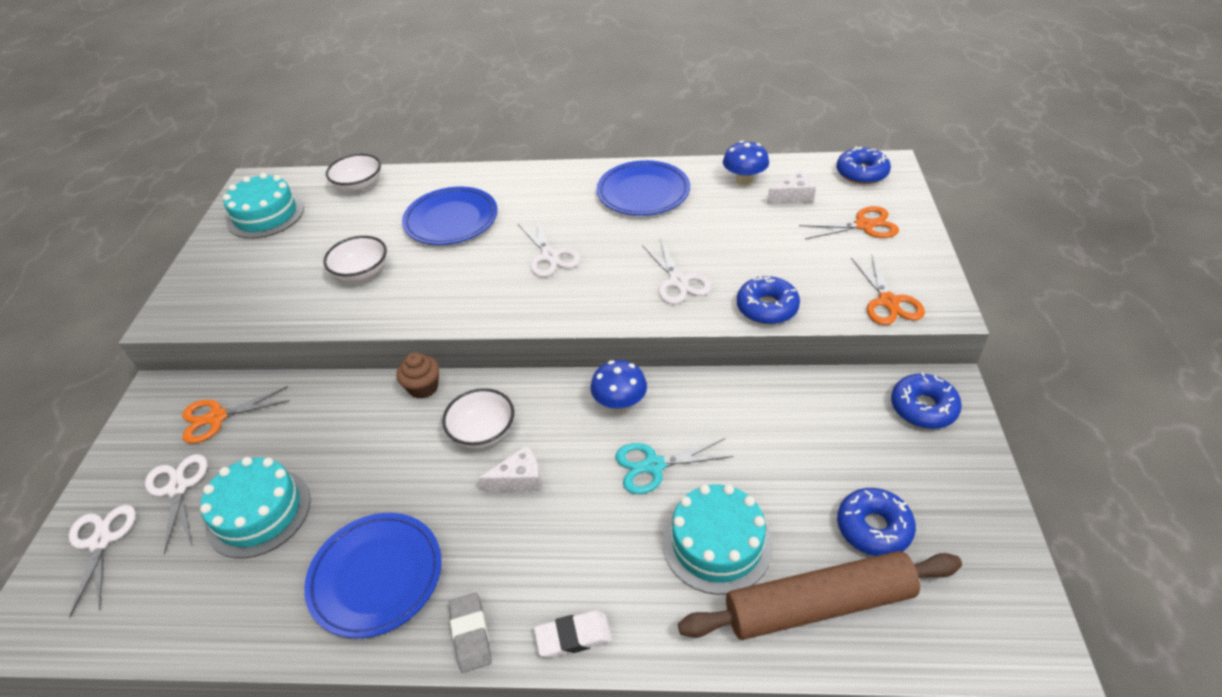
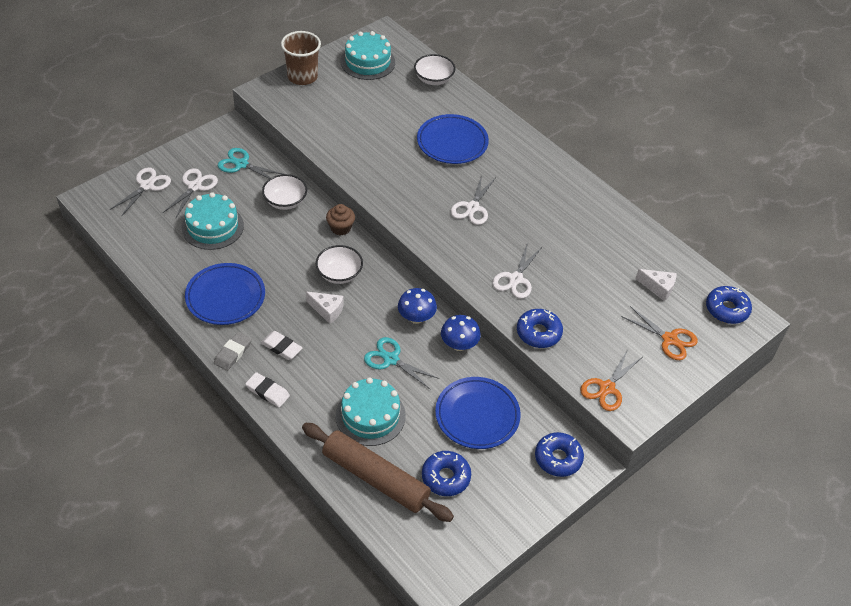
camera: 40 degrees right, 5 degrees up
orange scissors [182,386,290,444] -> turquoise scissors [218,148,283,179]
white bowl [323,236,387,282] -> white bowl moved to [262,174,307,210]
blue plate [597,160,690,216] -> blue plate moved to [435,377,521,449]
blue mushroom [723,141,769,185] -> blue mushroom moved to [441,315,481,351]
none -> white eraser [261,331,303,360]
none -> brown cup [281,31,321,85]

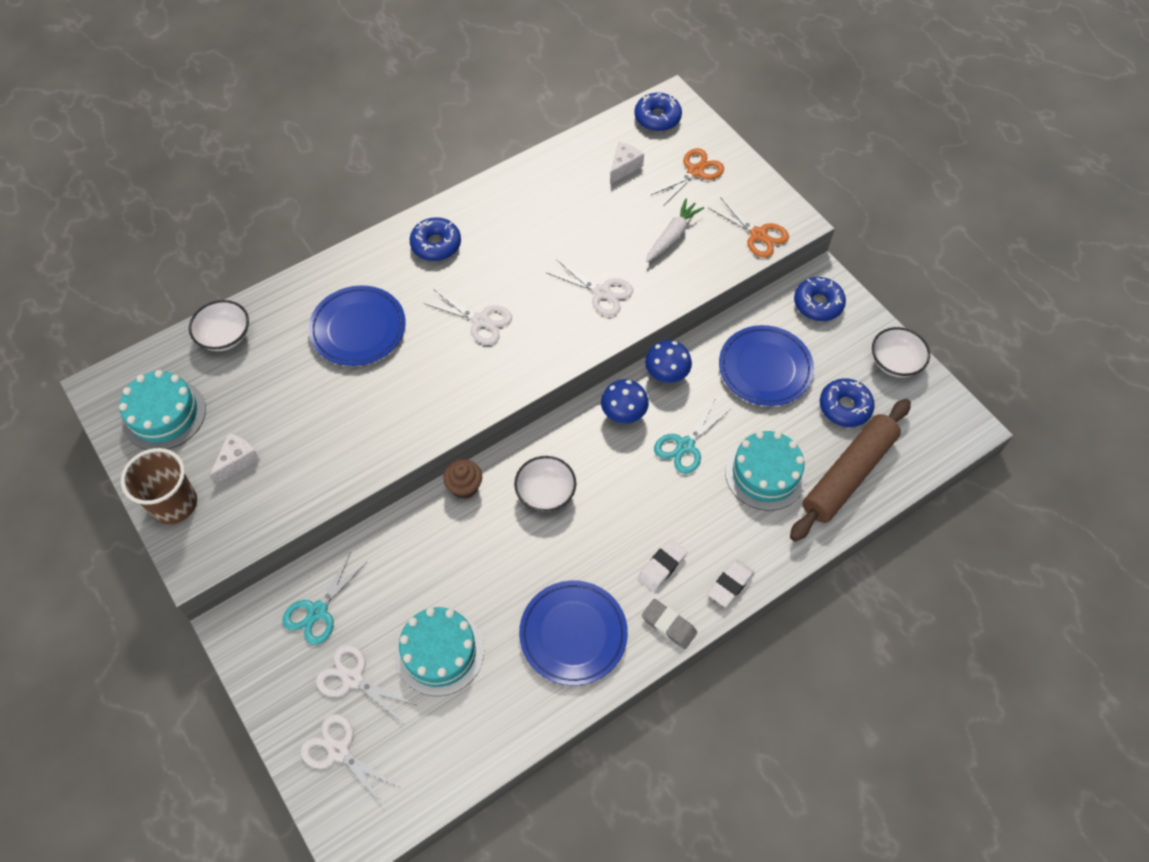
camera: 80 degrees left, 10 degrees up
white bowl [262,174,307,210] -> white bowl moved to [872,327,930,377]
white cheese [306,291,344,324] -> white cheese moved to [210,433,260,485]
blue donut [517,309,563,348] -> blue donut moved to [410,217,461,261]
none -> white carrot [646,199,704,262]

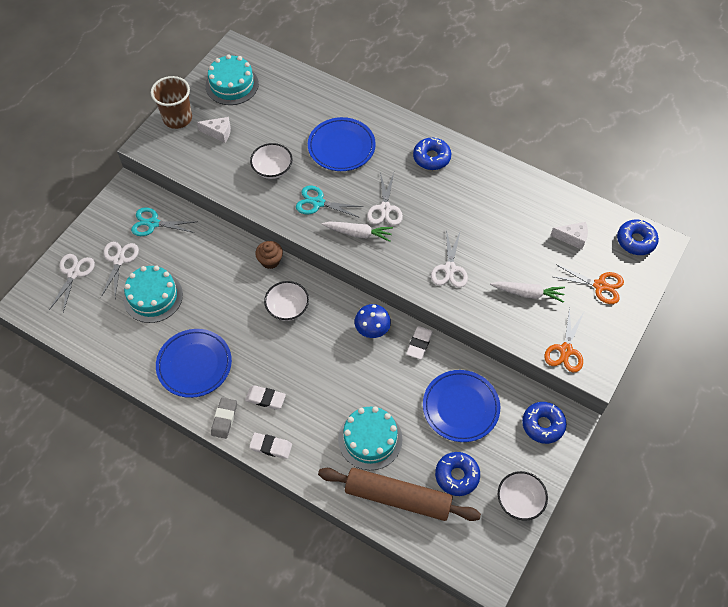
camera: 65 degrees right, 0 degrees up
white bowl [189,300,249,351] -> white bowl moved to [250,143,293,179]
blue mushroom [645,340,692,383] -> white eraser [406,326,433,359]
turquoise scissors [654,400,731,474] -> turquoise scissors moved to [296,185,364,218]
none -> white carrot [322,222,393,242]

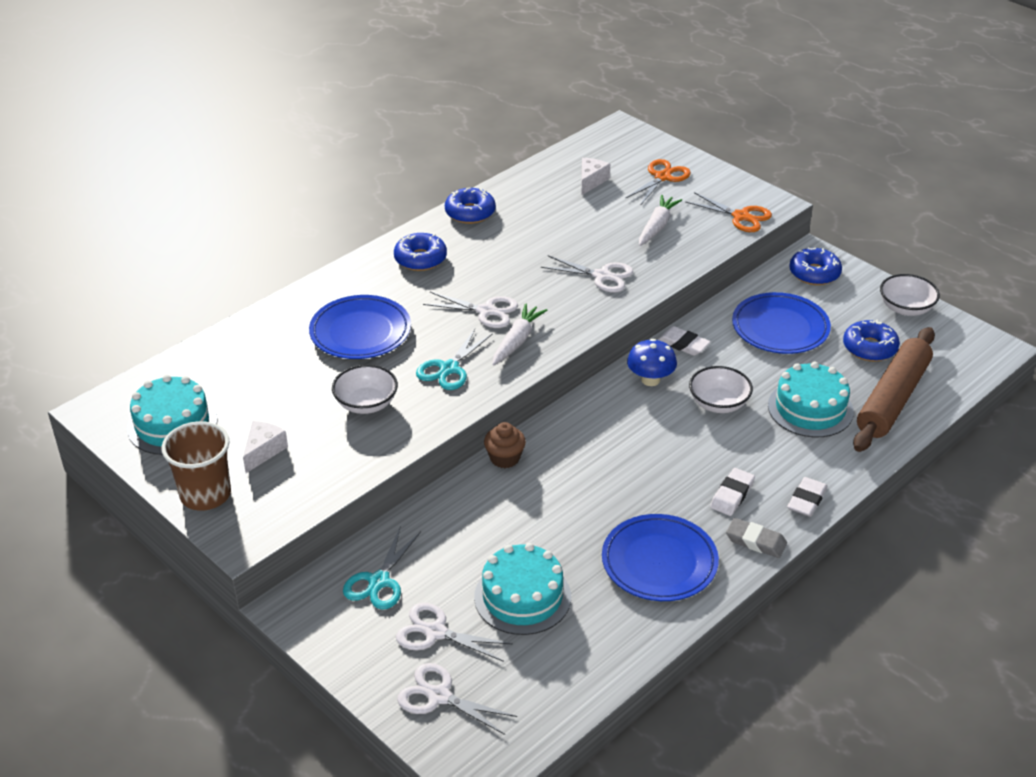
camera: 75 degrees left, 20 degrees down
white bowl [264,281,309,321] -> white bowl moved to [689,366,753,413]
blue donut [617,220,659,255] -> blue donut moved to [445,187,496,224]

